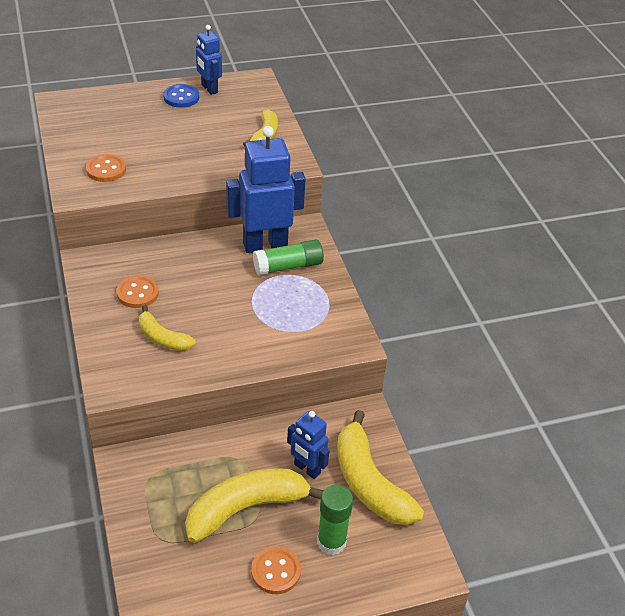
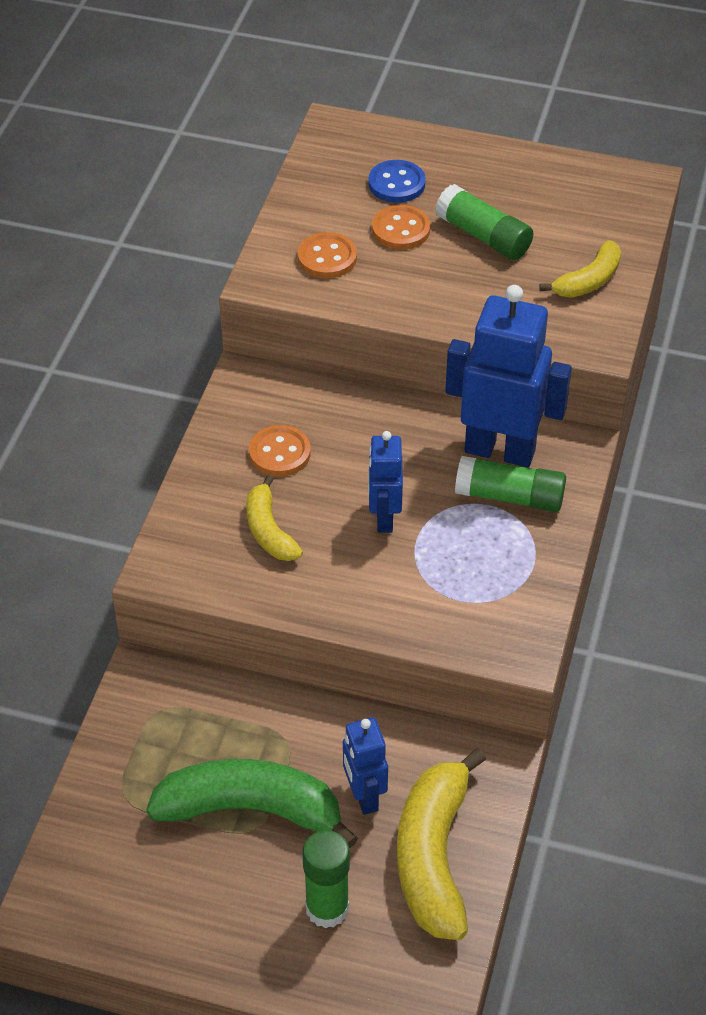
camera: 35 degrees right, 5 degrees up
blue button [163,84,199,108] -> blue button moved to [368,160,426,203]
yellow banana [185,468,324,543] -> green banana [146,759,358,848]
blue robot [196,25,222,95] -> blue robot moved to [368,431,403,533]
orange button [251,547,301,594] -> orange button moved to [372,205,430,250]
none -> green glue stick [435,184,534,260]

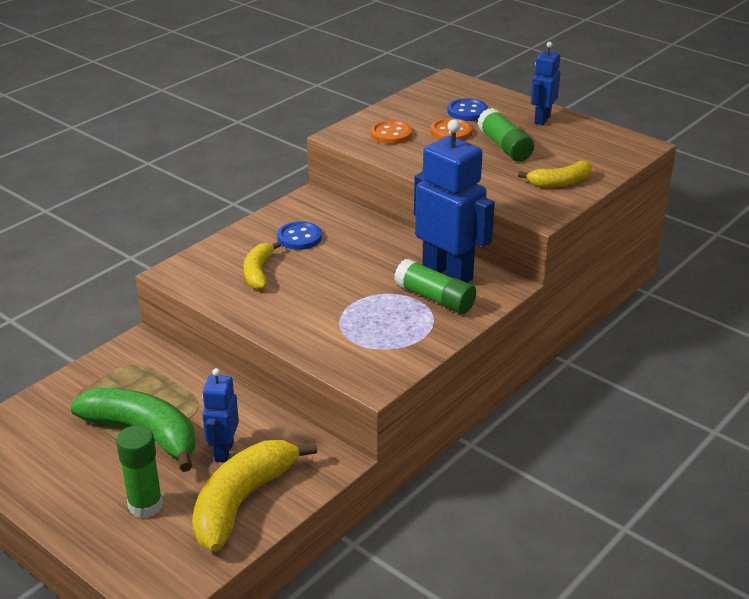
camera: 25 degrees right, 15 degrees down
orange button [249,425,311,476] -> blue button [277,221,322,250]
blue robot [368,431,403,533] -> blue robot moved to [531,42,560,125]

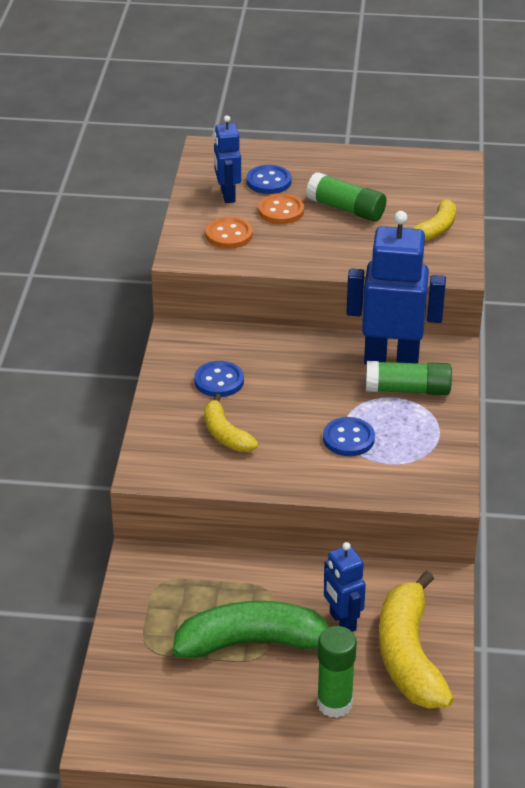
camera: 35 degrees left, 5 degrees up
blue robot [531,42,560,125] -> blue robot moved to [214,116,241,203]
none -> blue button [323,417,375,456]

